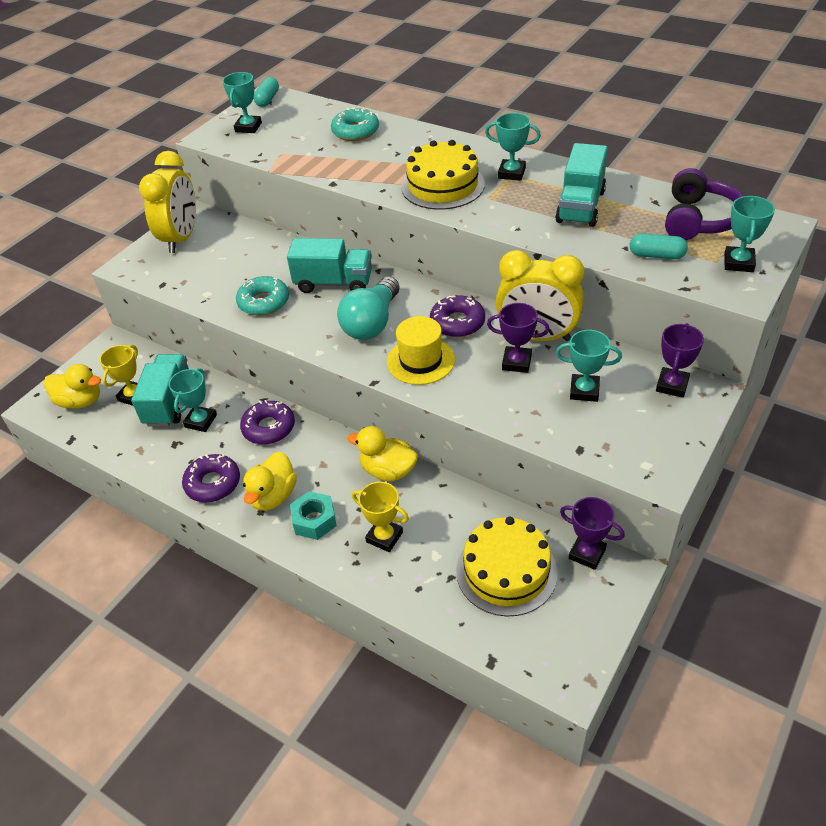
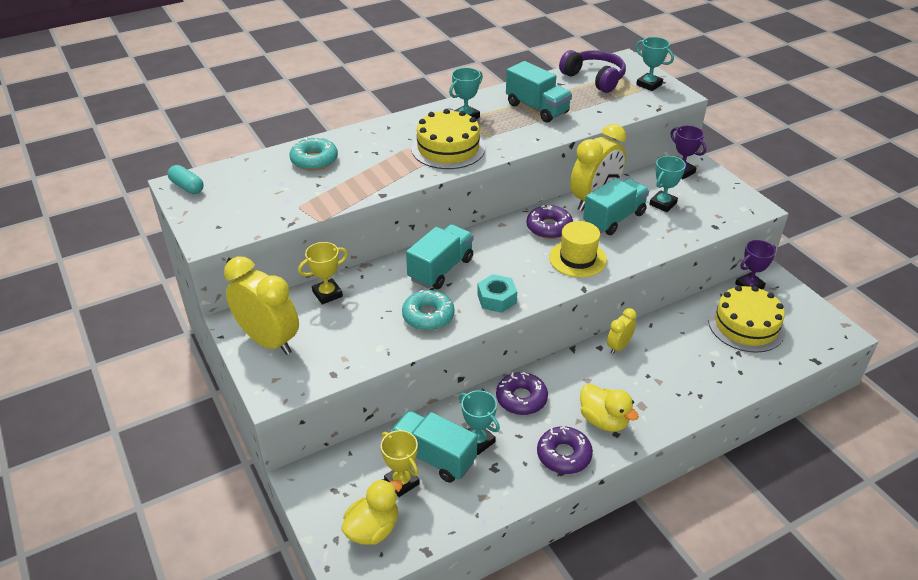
camera: 65 degrees left, 5 degrees down
turquoise trophy [223,72,262,133] -> none
turquoise nut [290,491,337,540] -> turquoise nut moved to [477,274,517,313]
turquoise light bulb [337,277,400,340] -> none
yellow duck [347,426,418,481] -> yellow clock [607,308,637,354]
yellow trophy [352,482,409,552] -> yellow trophy moved to [298,242,348,305]
purple trophy [487,303,550,373] -> turquoise truck [583,178,649,235]
turquoise capsule [630,233,688,259] -> none

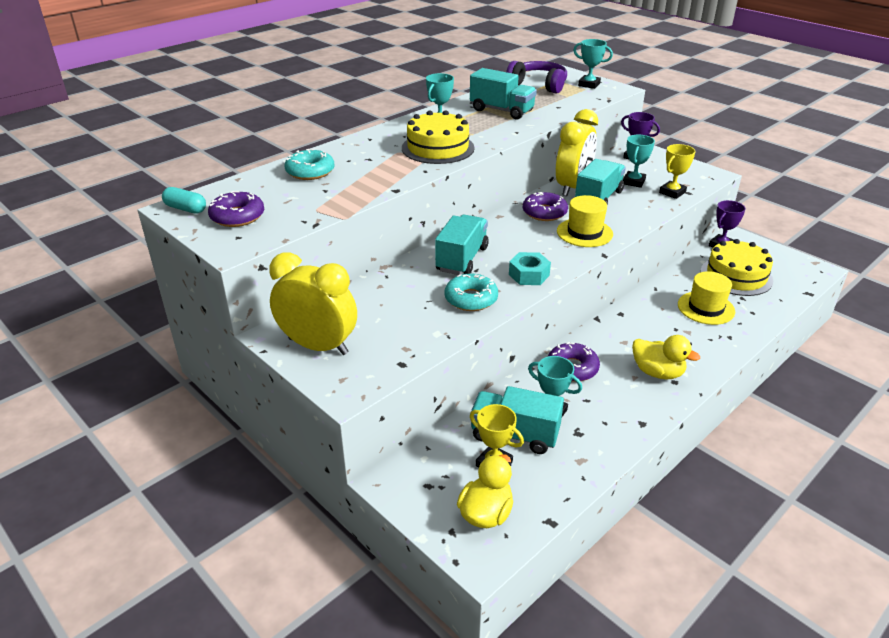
camera: 15 degrees left, 5 degrees down
yellow trophy [298,242,348,305] -> yellow trophy moved to [659,144,696,199]
purple donut [537,426,593,474] -> purple donut moved to [208,191,264,227]
yellow clock [607,308,637,354] -> none
none -> yellow hat [678,271,735,325]

